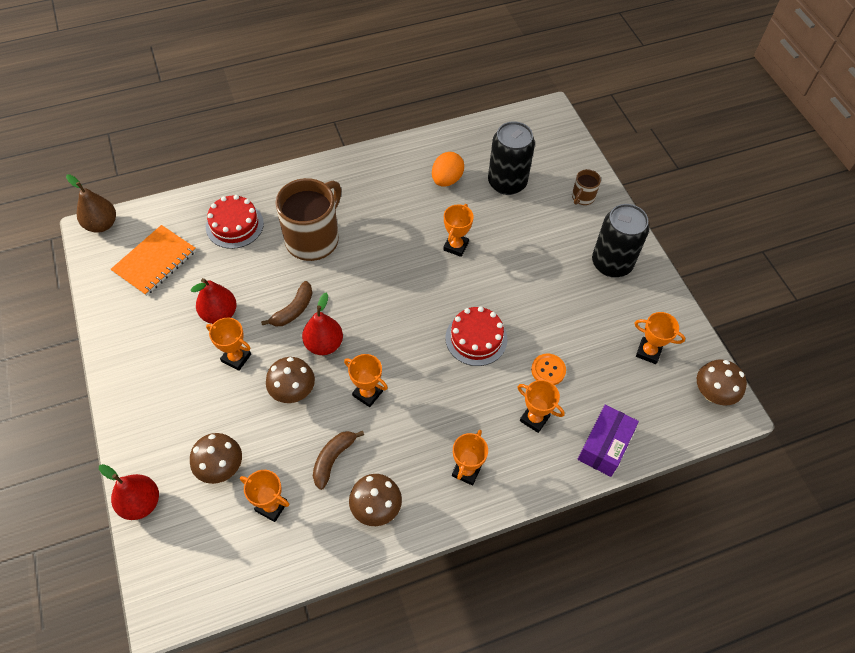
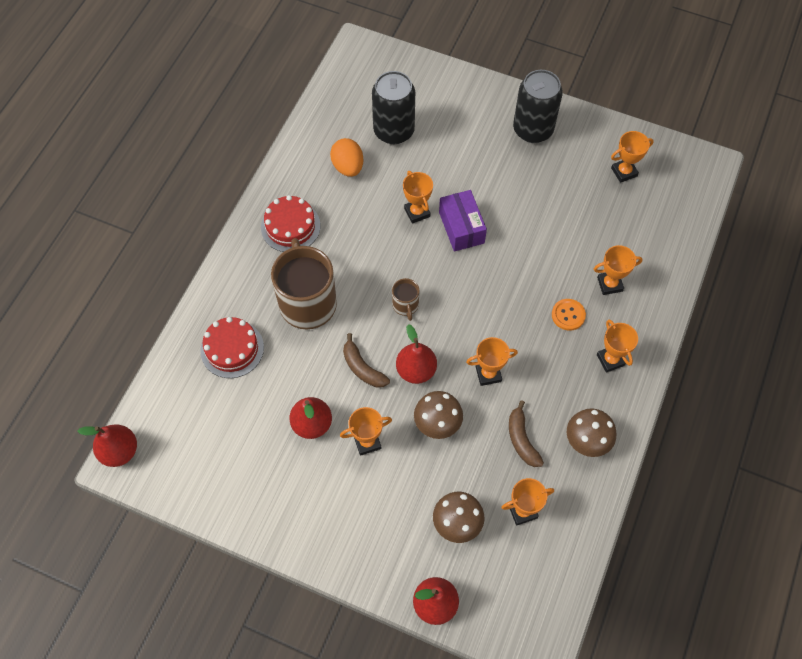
camera: 45 degrees left, 5 degrees up
brown pear [66,174,116,233] -> red pear [77,424,137,467]
orange notebook [111,225,196,296] -> none
brown banana [261,281,312,326] -> brown banana turned 150 degrees clockwise [343,333,390,388]
red cake [445,306,507,366] -> red cake moved to [261,195,320,252]
orange button [531,354,566,385] -> orange button moved to [552,299,586,331]
brown mug [572,169,601,205] -> brown mug moved to [392,278,419,321]
purple box [578,405,639,477] -> purple box moved to [439,190,487,252]
brown mushroom [697,359,747,406] -> none

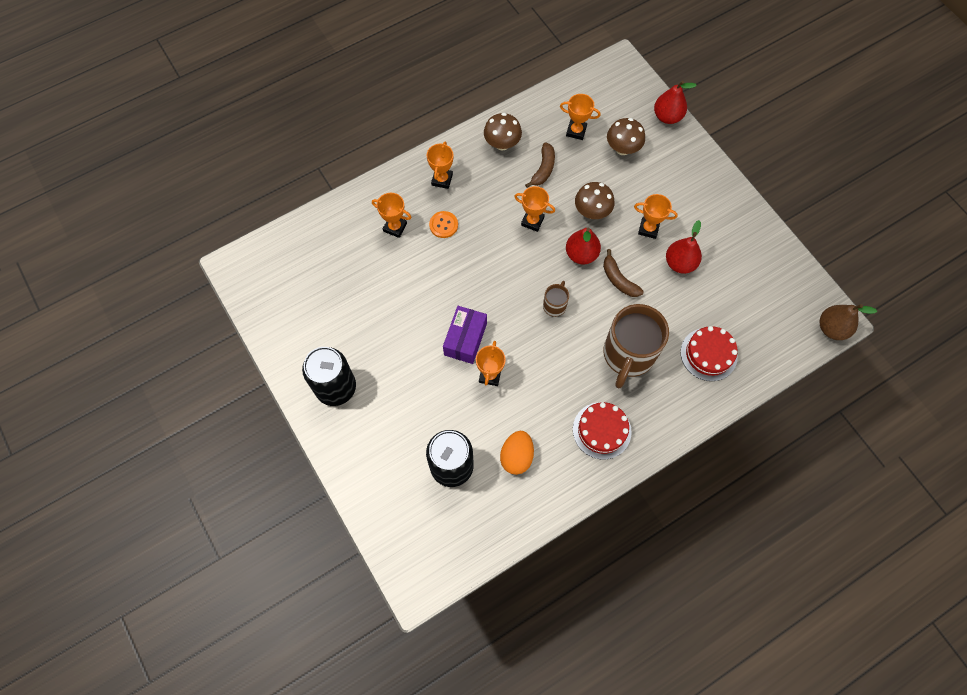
camera: 145 degrees left, 5 degrees up
red pear [77,424,137,467] -> brown pear [820,304,877,340]
brown banana [343,333,390,388] -> brown banana turned 150 degrees clockwise [603,249,644,297]
orange trophy [611,131,654,183] -> none

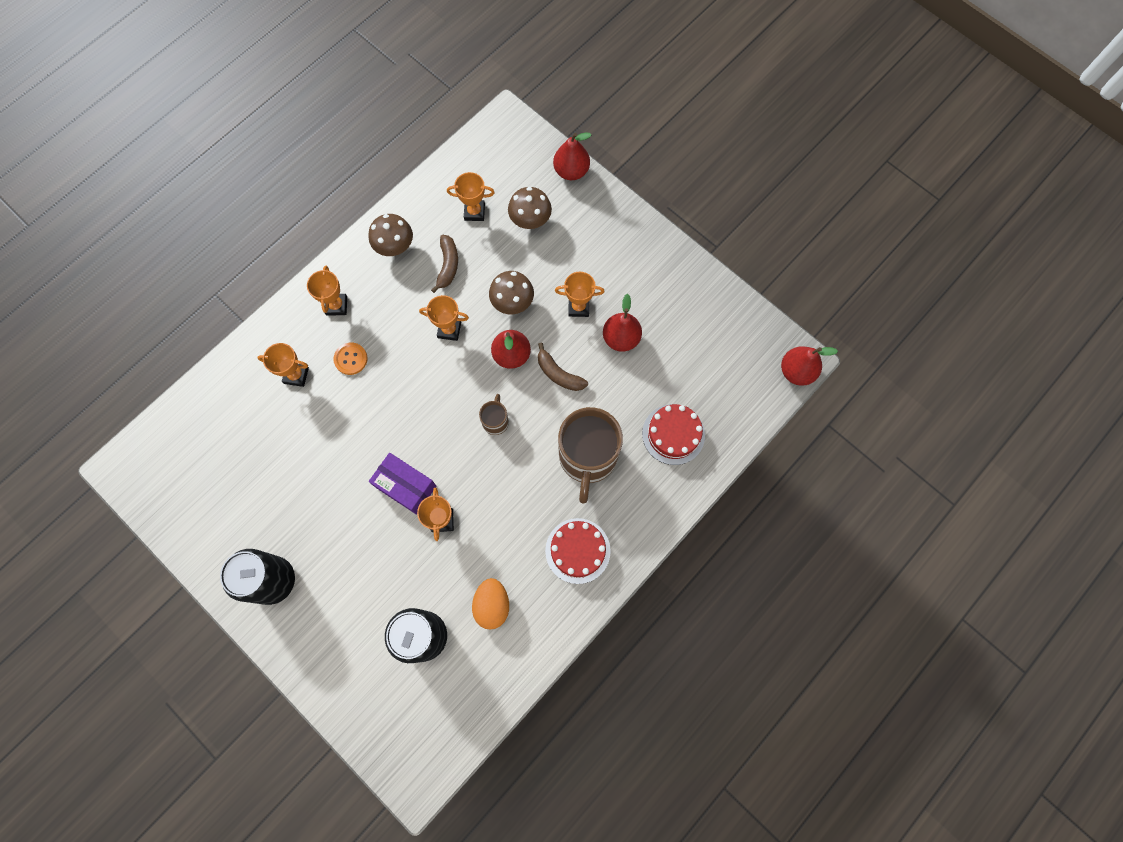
camera: 15 degrees left, 5 degrees up
purple box [443,306,487,364] -> purple box turned 60 degrees counterclockwise [369,453,436,515]
brown pear [820,304,877,340] -> red pear [781,346,838,386]

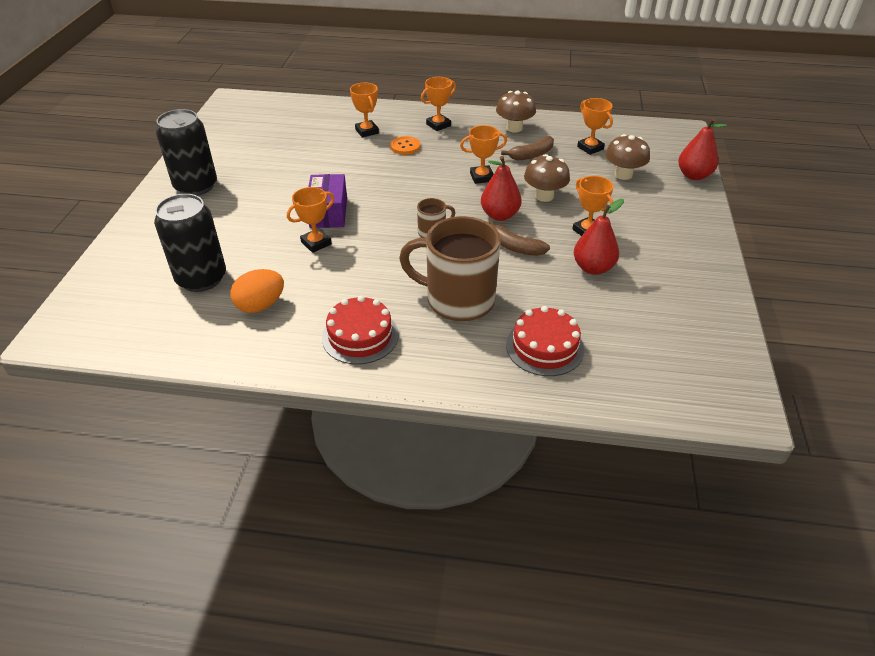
camera: 55 degrees right, 30 degrees down
orange trophy [419,295,469,341] -> orange trophy turned 75 degrees counterclockwise [460,125,507,184]
brown banana [538,343,588,391] -> brown banana turned 60 degrees counterclockwise [489,221,550,256]
brown mug [558,407,623,504] -> brown mug turned 45 degrees clockwise [399,216,501,321]
red pear [781,346,838,386] -> none

